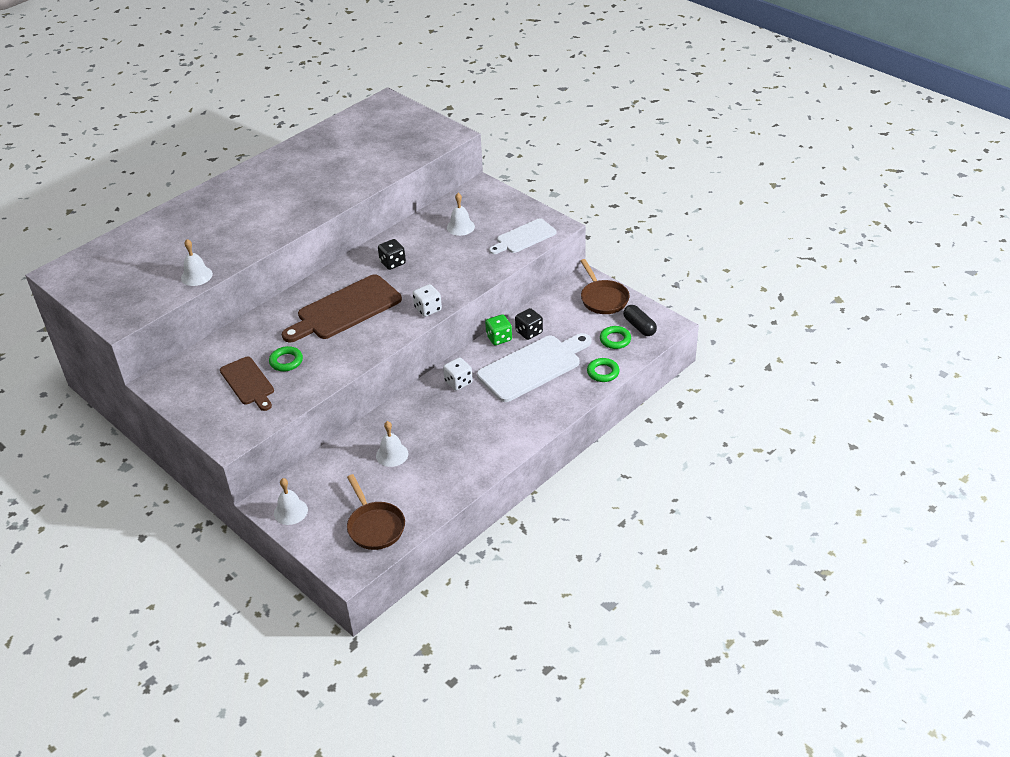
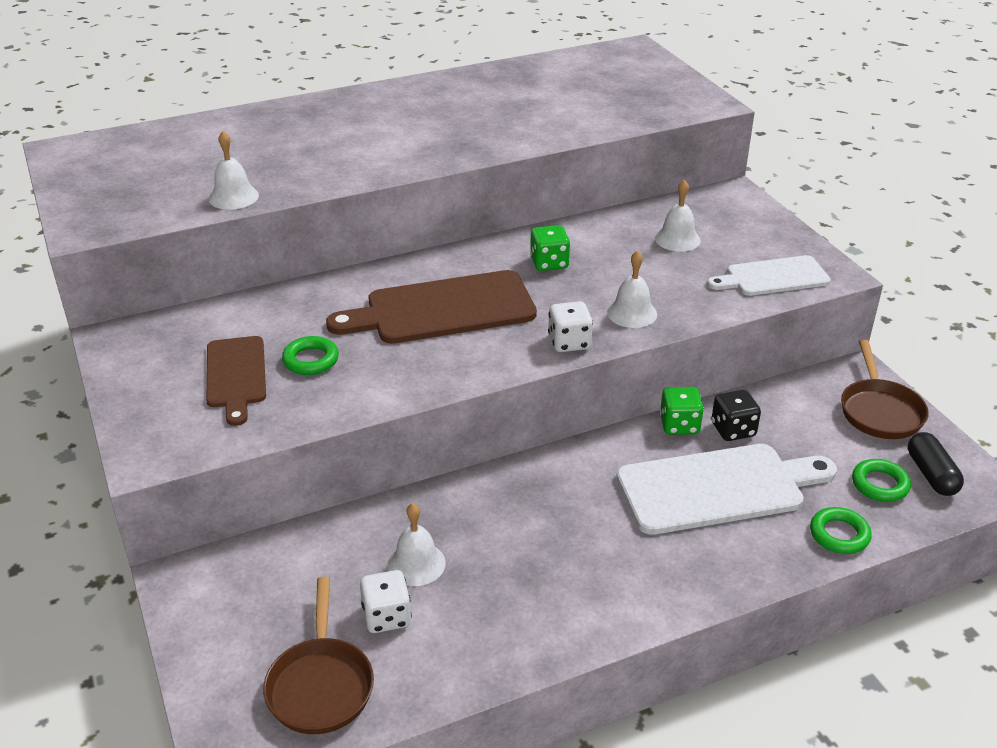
camera: 20 degrees right, 5 degrees down
white bell [274,478,308,525] -> white bell moved to [607,250,657,328]
black dice [378,239,406,270] -> green dice [530,225,570,271]
white dice [443,357,473,391] -> white dice moved to [360,570,412,633]

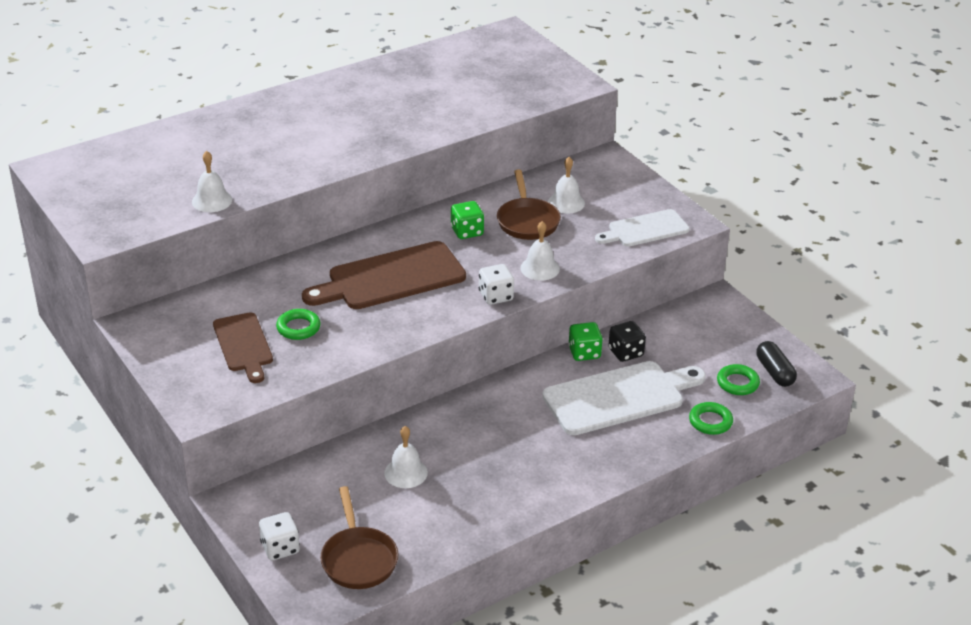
camera: 10 degrees left, 0 degrees up
white dice [360,570,412,633] -> white dice moved to [259,512,300,560]
brown pan [841,339,929,439] -> brown pan moved to [497,170,561,240]

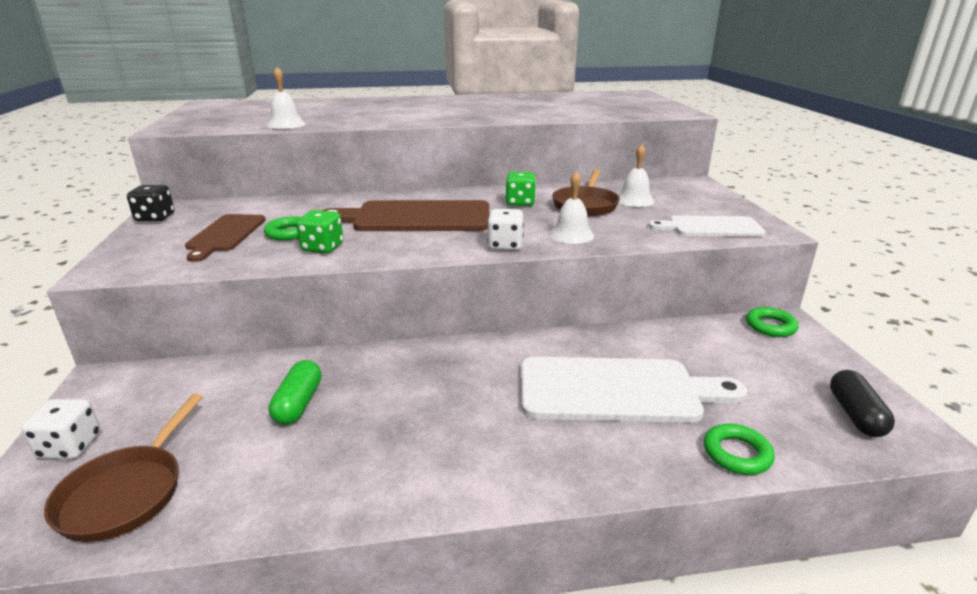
camera: 25 degrees right, 10 degrees down
white bell [384,426,428,488] -> green capsule [268,360,322,425]
green dice [568,322,603,361] -> green dice moved to [296,210,343,253]
black dice [609,321,646,362] -> black dice moved to [127,185,174,221]
green ring [717,364,760,395] -> green ring moved to [746,307,799,337]

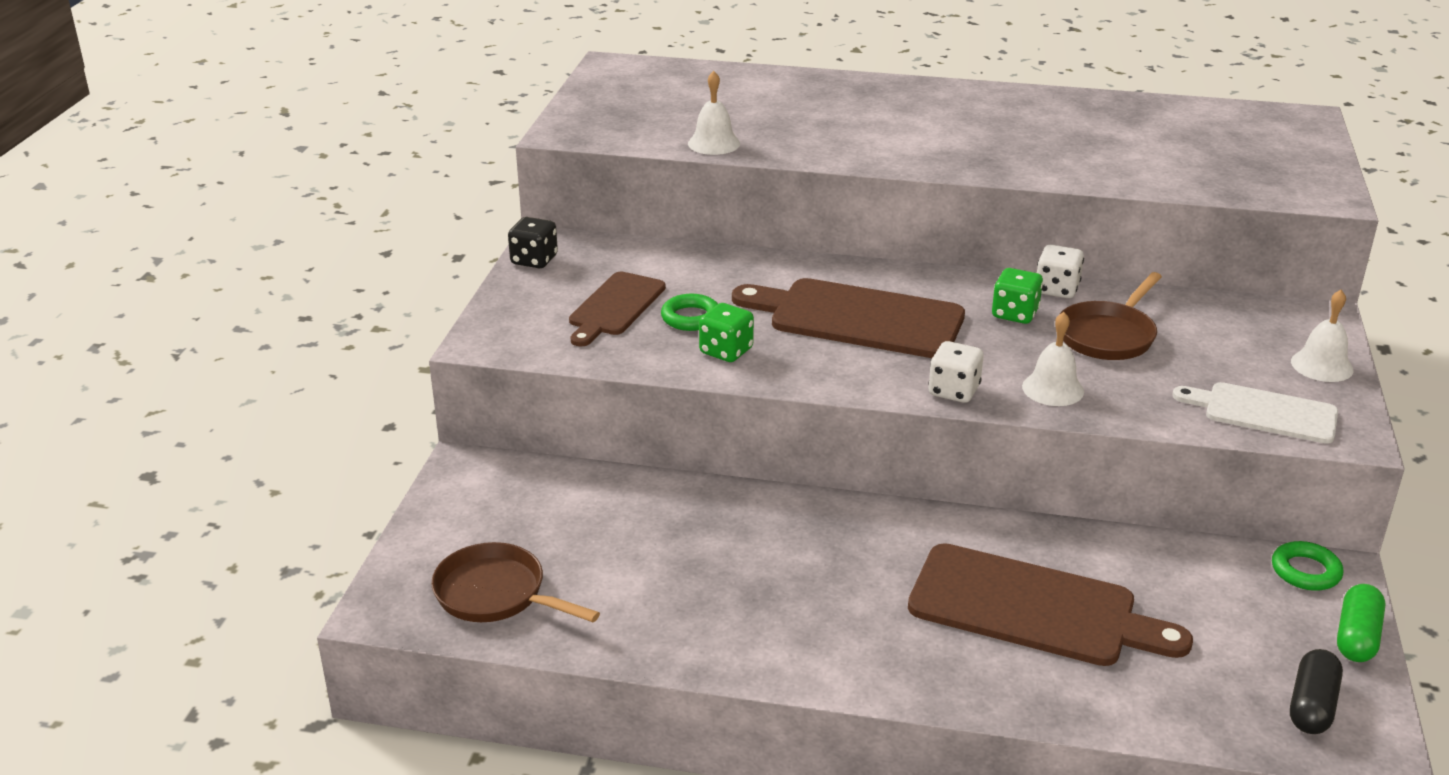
camera: 20 degrees right, 5 degrees up
white dice [21,399,100,459] -> white dice moved to [1037,244,1084,298]
brown pan [44,394,203,542] -> brown pan turned 90 degrees clockwise [431,542,600,622]
green capsule [268,360,322,425] -> green capsule moved to [1337,584,1385,662]
white cutting board [521,357,747,423] -> brown cutting board [908,543,1193,666]
white bell [618,144,654,207] -> white bell moved to [1291,290,1353,382]
green ring [704,424,775,475] -> none

